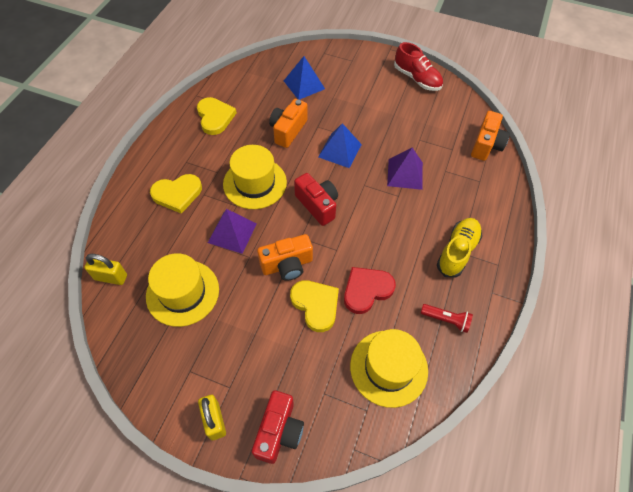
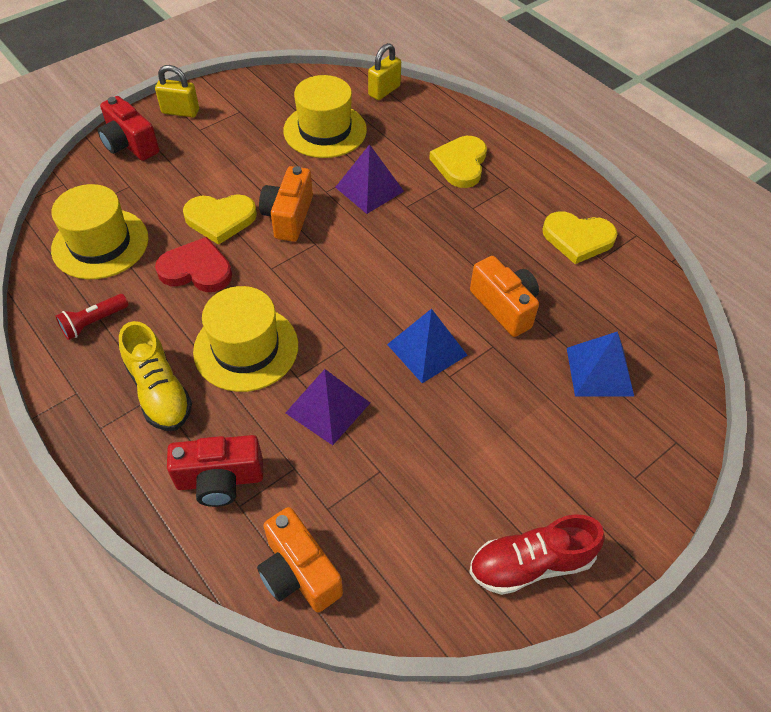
camera: 120 degrees right, 5 degrees down
yellow hat [223,145,287,209] -> yellow hat moved to [193,286,298,392]
red camera [294,173,338,226] -> red camera moved to [167,435,263,507]
red heart [344,267,396,314] -> red heart turned 75 degrees counterclockwise [155,237,232,292]

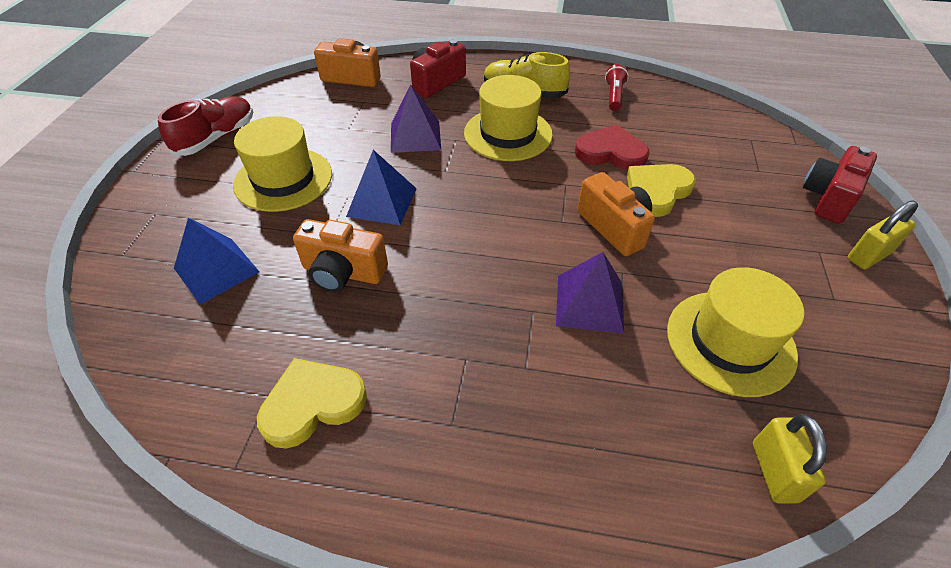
camera: 140 degrees right, 5 degrees down
yellow hat [51,184,149,279] -> yellow hat moved to [233,116,332,212]
red camera [98,96,159,161] -> red camera turned 60 degrees counterclockwise [803,146,877,224]
red heart [155,237,232,292] -> red heart turned 135 degrees counterclockwise [575,124,650,170]
yellow heart [429,136,487,188] -> none

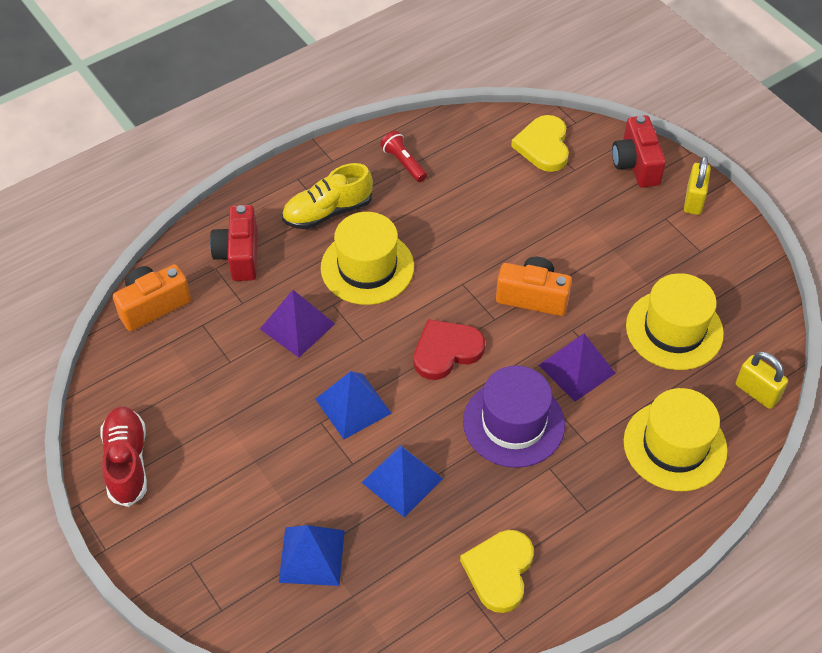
camera: 45 degrees left, 5 degrees up
yellow hat [233,116,332,212] -> yellow hat moved to [624,388,728,491]
orange camera [293,219,388,292] -> blue pyramid [361,445,443,518]
red heart [575,124,650,170] -> red heart moved to [414,319,485,380]
yellow heart [627,164,696,217] -> yellow heart moved to [511,115,569,172]
none -> purple hat [463,366,565,468]

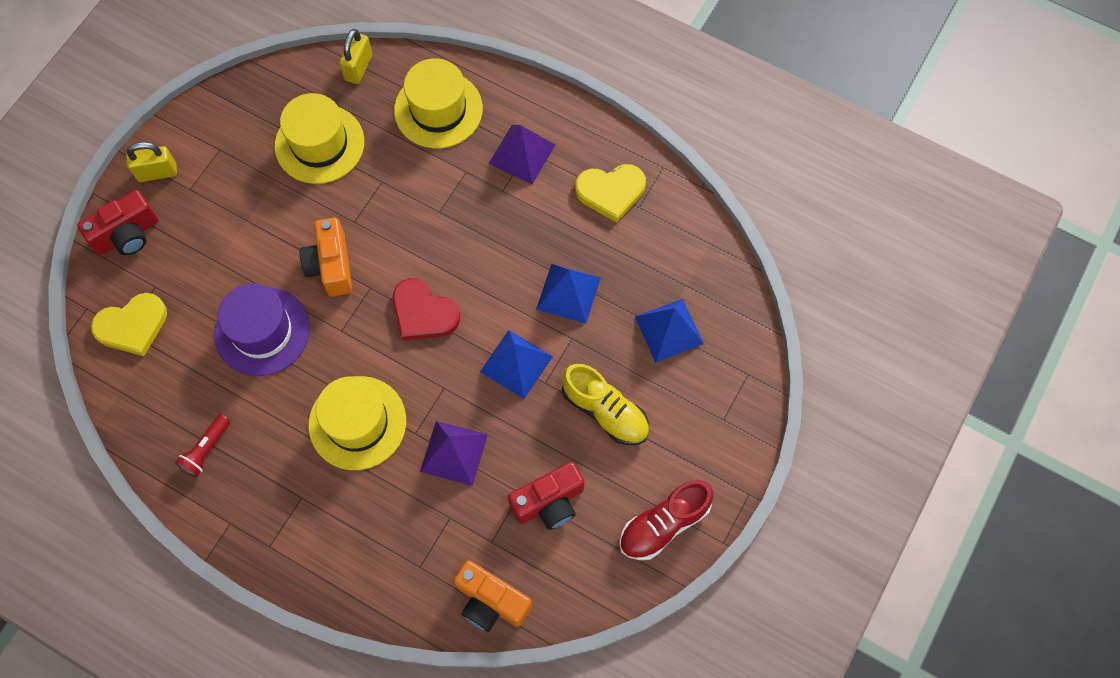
camera: 115 degrees left, 15 degrees up
red camera [210,205,257,281] -> red camera moved to [508,462,584,530]
yellow shoe [282,163,373,229] -> yellow shoe moved to [562,364,649,445]
purple hat [463,366,565,468] -> purple hat moved to [214,283,310,376]
purple pyramid [539,334,616,401] -> purple pyramid moved to [488,125,555,184]

